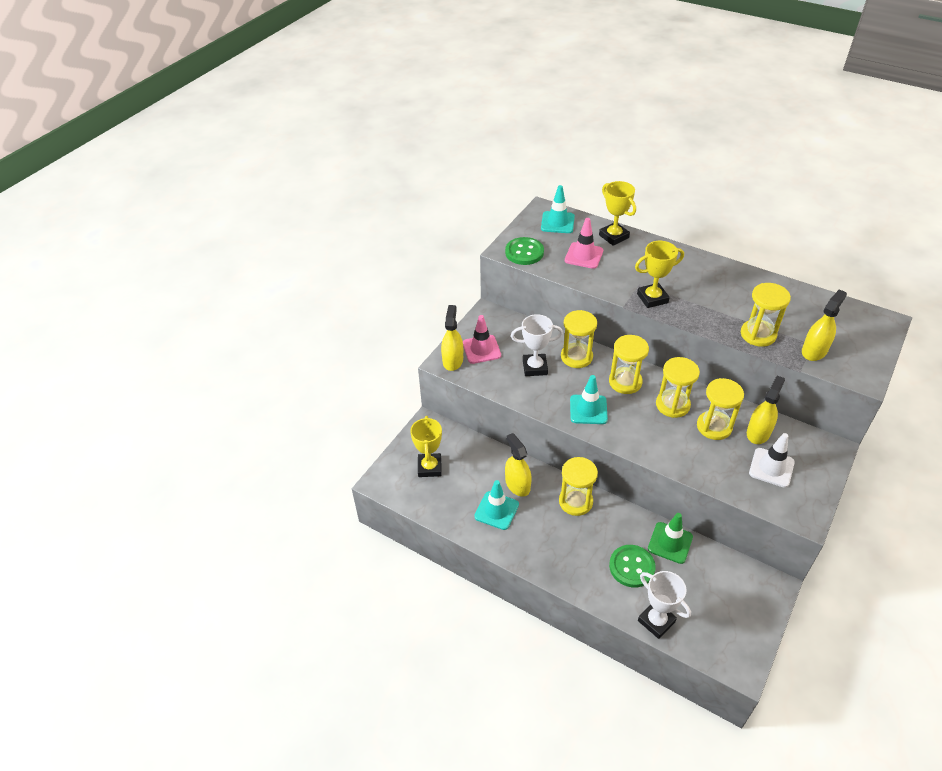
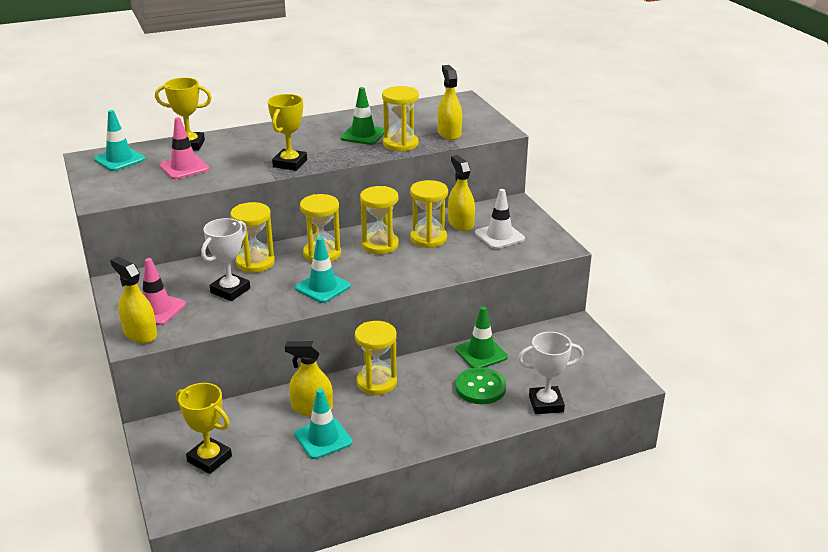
camera: 55 degrees left, 15 degrees down
green button [505,237,544,265] -> none
none -> green traffic cone [340,87,384,145]

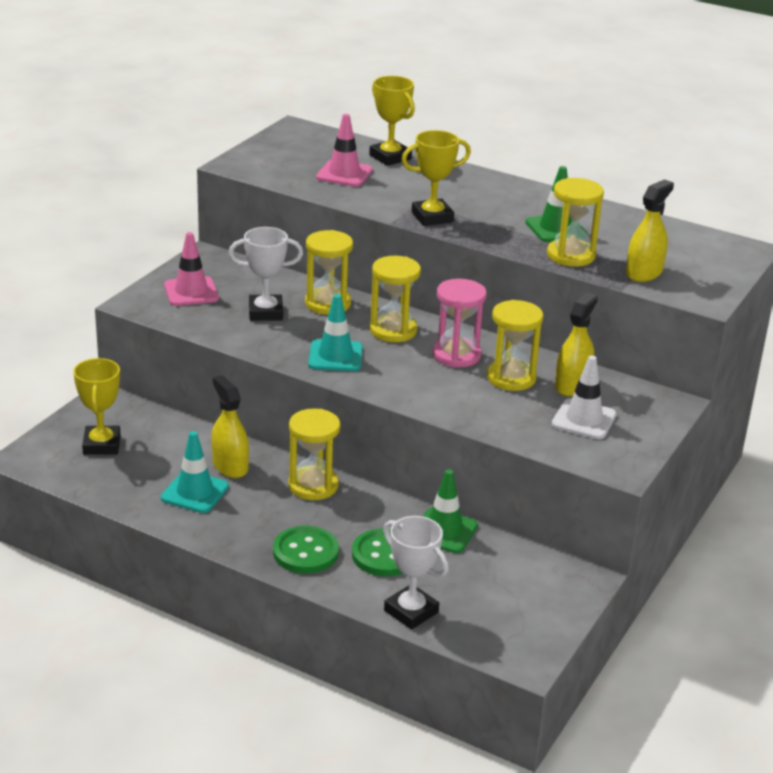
camera: 50 degrees right, 0 degrees up
turquoise traffic cone [94,110,145,171] -> none
yellow spray bottle [110,257,157,343] -> none
yellow hourglass [360,186,399,254] -> pink hourglass [433,279,486,368]
none -> green button [273,526,339,574]

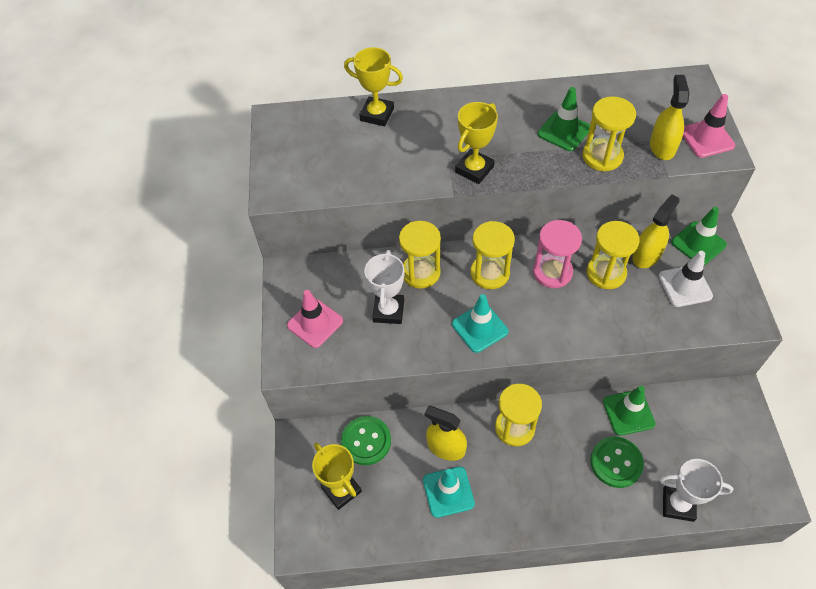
camera: 30 degrees left, 25 degrees up
white trophy [229,227,303,321] -> white trophy turned 45 degrees counterclockwise [365,250,404,324]
green button [273,526,339,574] -> green button moved to [341,416,391,465]
pink traffic cone [316,114,373,187] -> pink traffic cone moved to [683,94,735,158]
yellow spray bottle [555,292,598,396] -> yellow spray bottle turned 45 degrees clockwise [632,194,680,268]
none -> green traffic cone [671,207,727,265]

